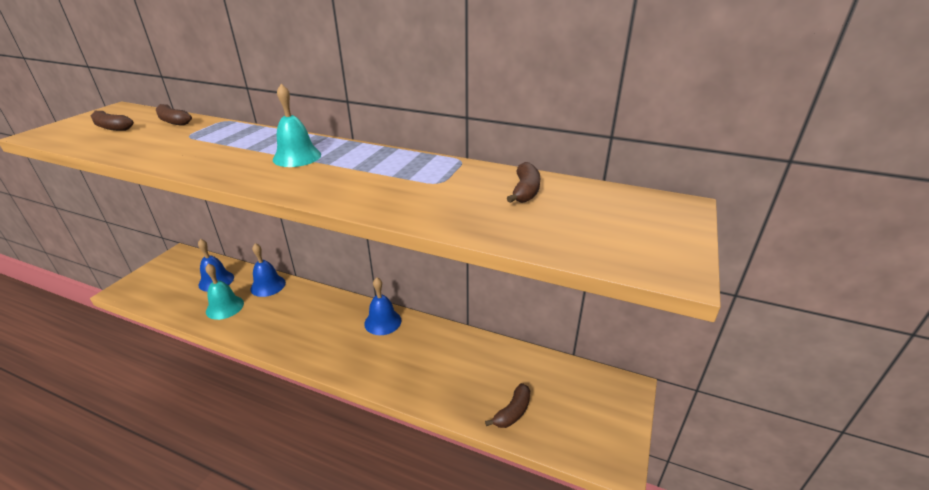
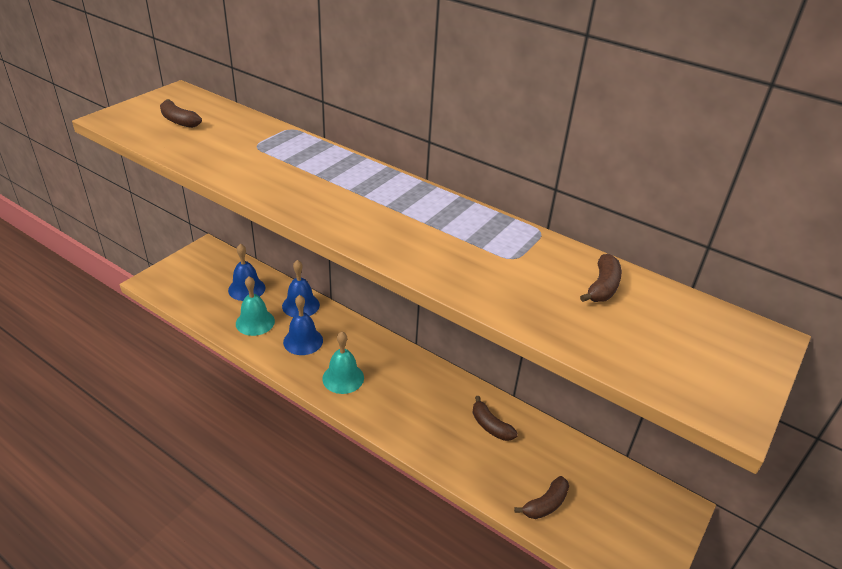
camera: 10 degrees right, 5 degrees up
brown banana [156,104,192,126] -> brown banana moved to [473,396,518,441]
turquoise bell [273,84,321,167] -> turquoise bell moved to [322,332,364,394]
blue bell [364,277,401,335] -> blue bell moved to [283,295,323,355]

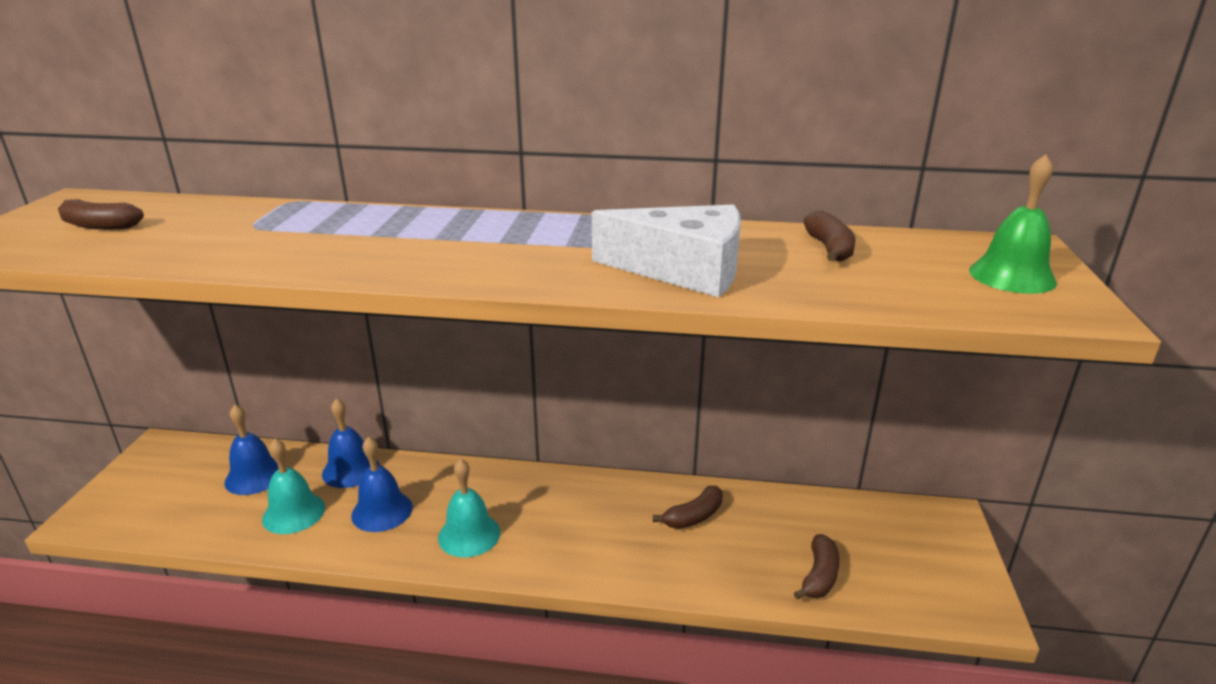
camera: 25 degrees left, 10 degrees down
brown banana [473,396,518,441] -> brown banana turned 60 degrees counterclockwise [653,486,723,529]
none -> white cheese [592,204,741,297]
none -> green bell [969,154,1057,294]

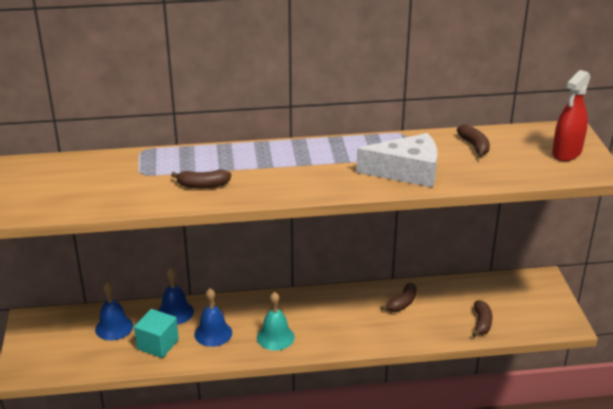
camera: 15 degrees left, 5 degrees up
brown banana [58,199,144,230] -> brown banana moved to [171,170,231,188]
turquoise bell [262,439,325,534] -> turquoise cube [134,309,179,358]
green bell [969,154,1057,294] -> red spray bottle [552,70,591,161]

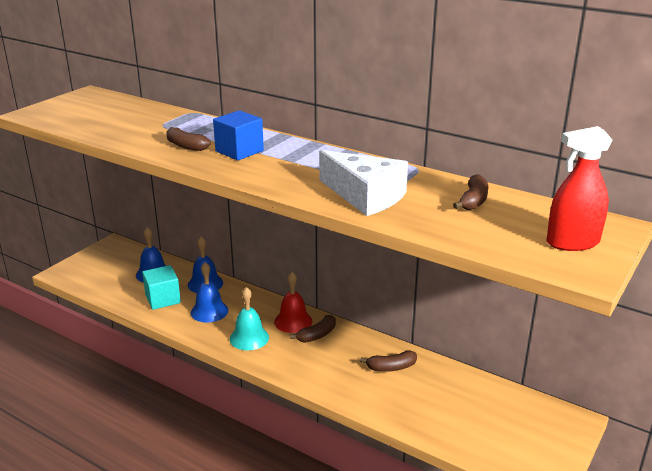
camera: 40 degrees right, 5 degrees down
brown banana [472,300,492,337] -> brown banana moved to [290,315,336,343]
none -> blue cube [213,110,264,160]
none -> red bell [274,272,312,333]

